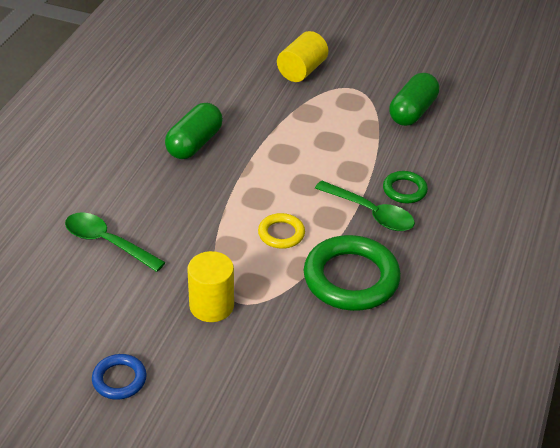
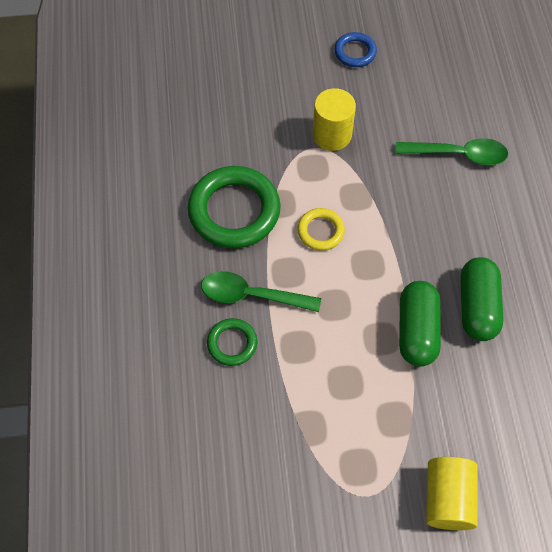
camera: 155 degrees right, 20 degrees up
green capsule [389,73,439,126] -> green capsule moved to [399,281,441,367]

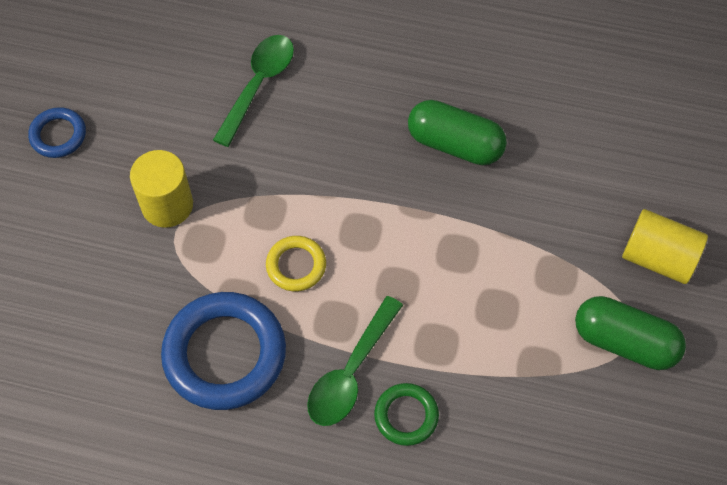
camera: 70 degrees left, 0 degrees up
green ring [188,166,280,248] -> blue ring [161,292,286,410]
green capsule [399,281,441,367] -> green capsule moved to [575,296,686,370]

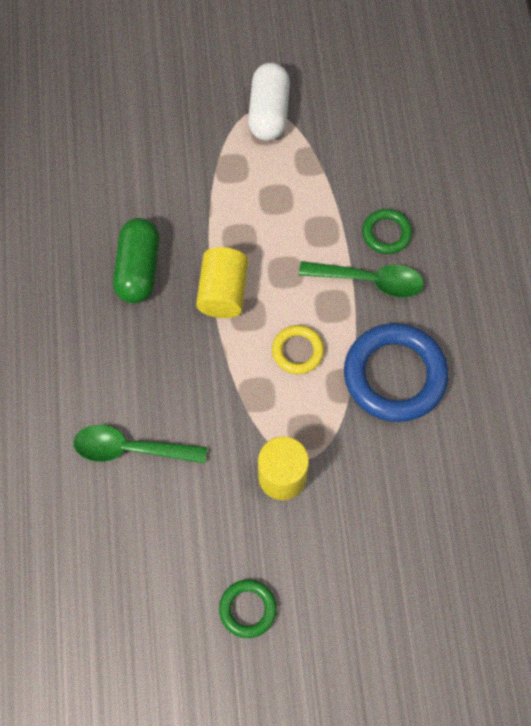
camera: 110 degrees left, 5 degrees up
blue ring [28,107,86,158] -> green ring [219,579,277,638]
green capsule [575,296,686,370] -> white capsule [248,63,290,141]
yellow cylinder [622,209,708,284] -> yellow cylinder moved to [196,247,248,318]

